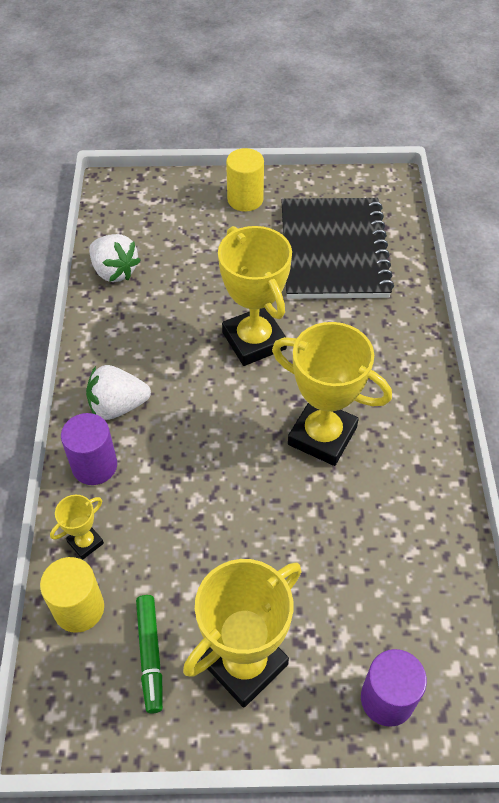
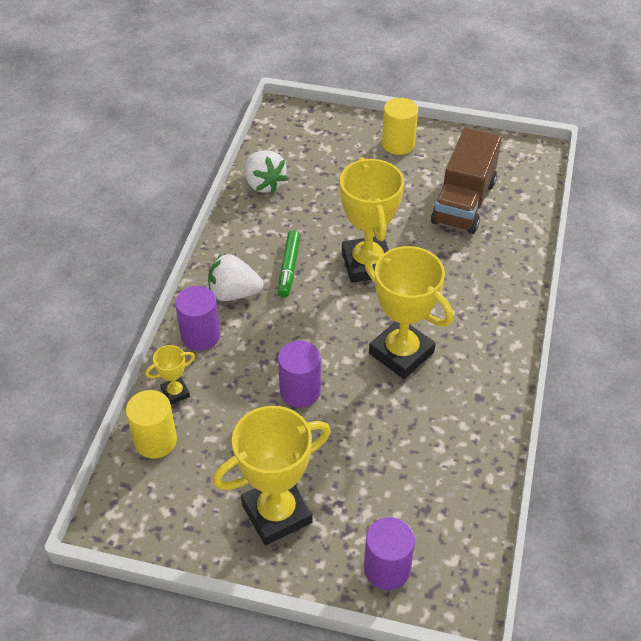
camera: 15 degrees right, 5 degrees down
green marker [136,595,163,714] -> green marker moved to [278,230,300,298]
black notebook [281,198,394,299] -> brown truck [431,128,502,234]
none -> purple cylinder [278,341,321,407]

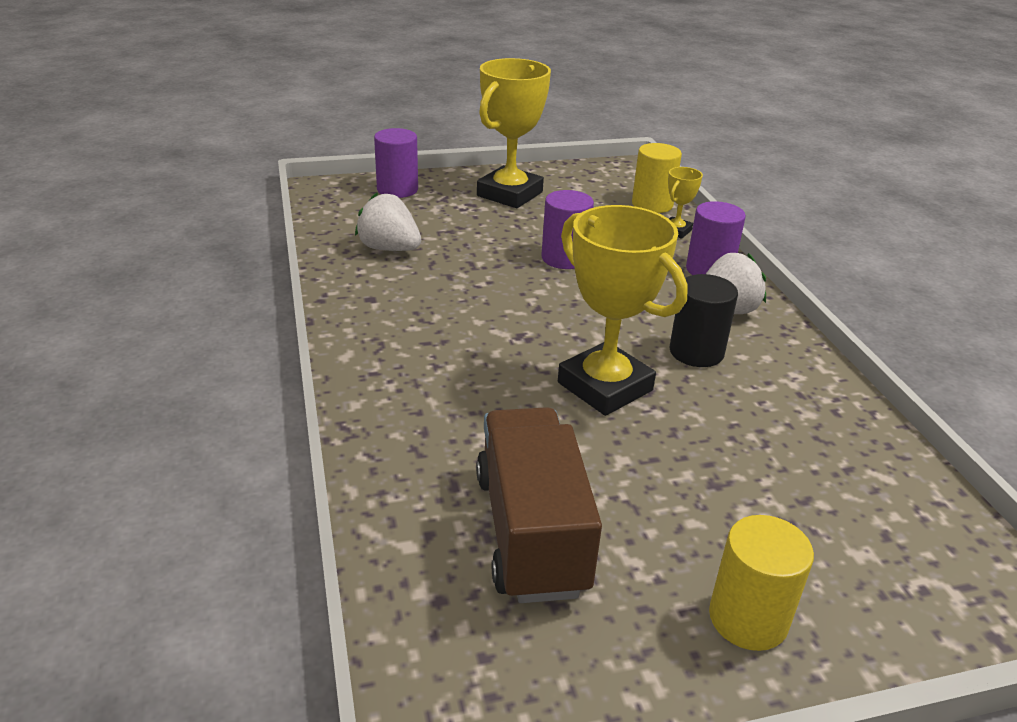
camera: 150 degrees right, 15 degrees down
white strawberry [245,150,288,193] -> white strawberry moved to [355,193,421,251]
green marker [278,230,300,298] -> black cylinder [669,274,738,367]
yellow trophy [364,246,453,379] -> none

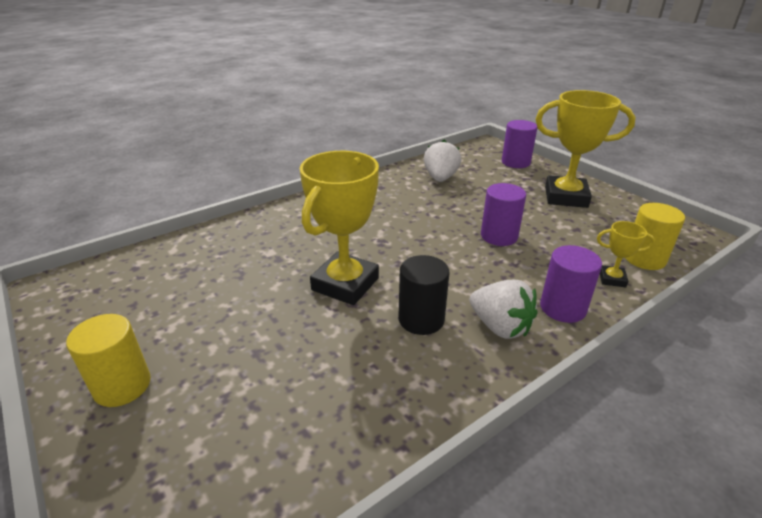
camera: 70 degrees right, 0 degrees up
brown truck [476,407,602,603] -> none

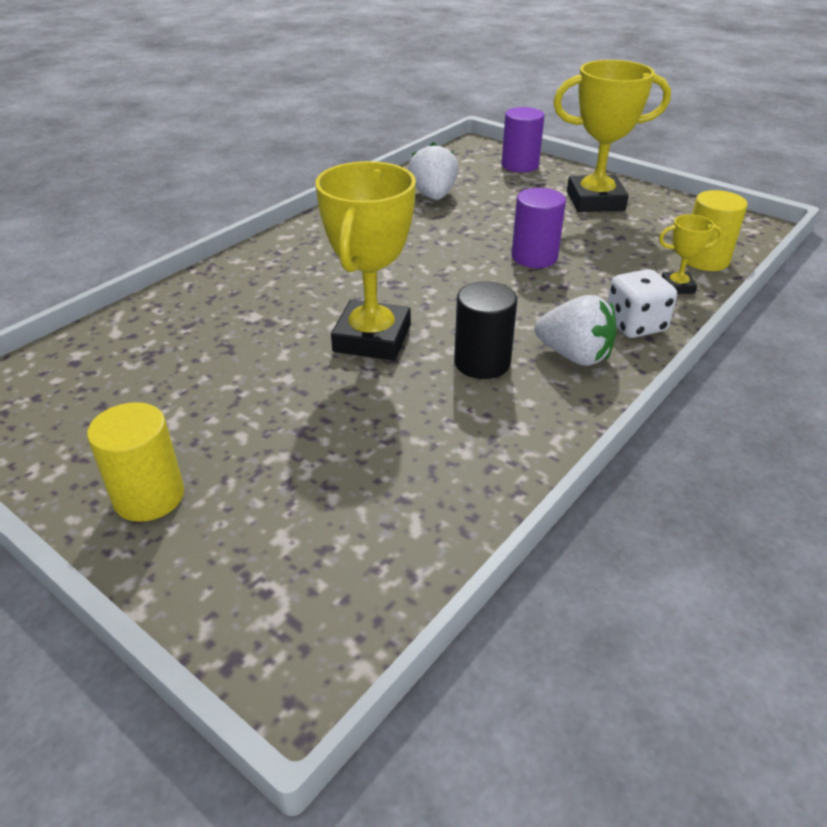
camera: 15 degrees left, 5 degrees up
purple cylinder [540,245,602,323] -> white dice [607,269,677,338]

